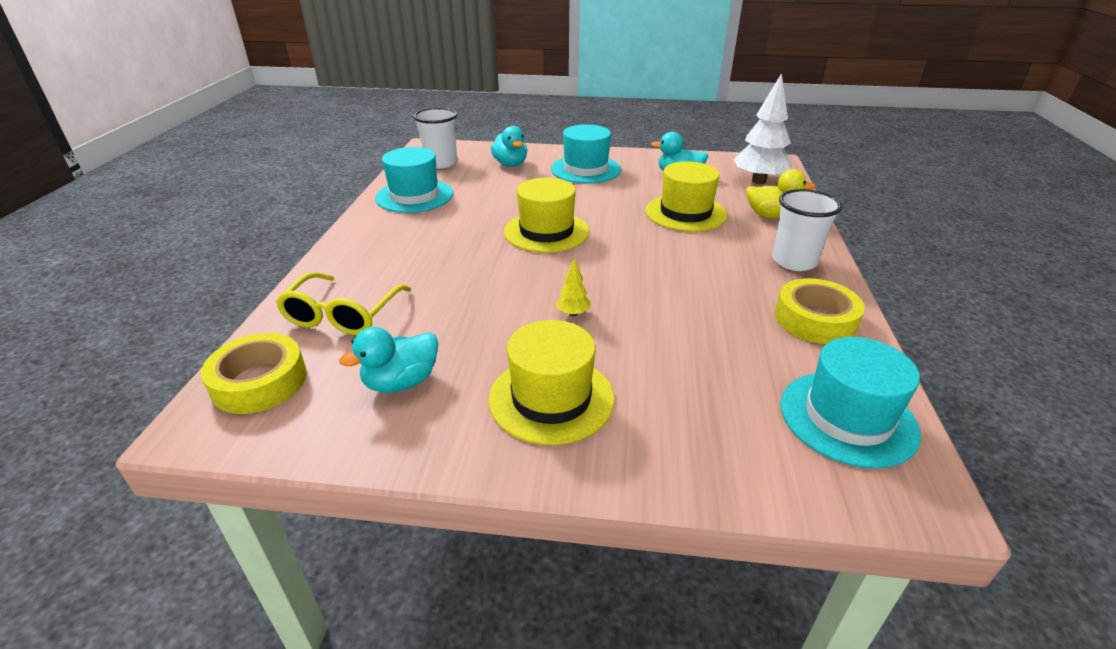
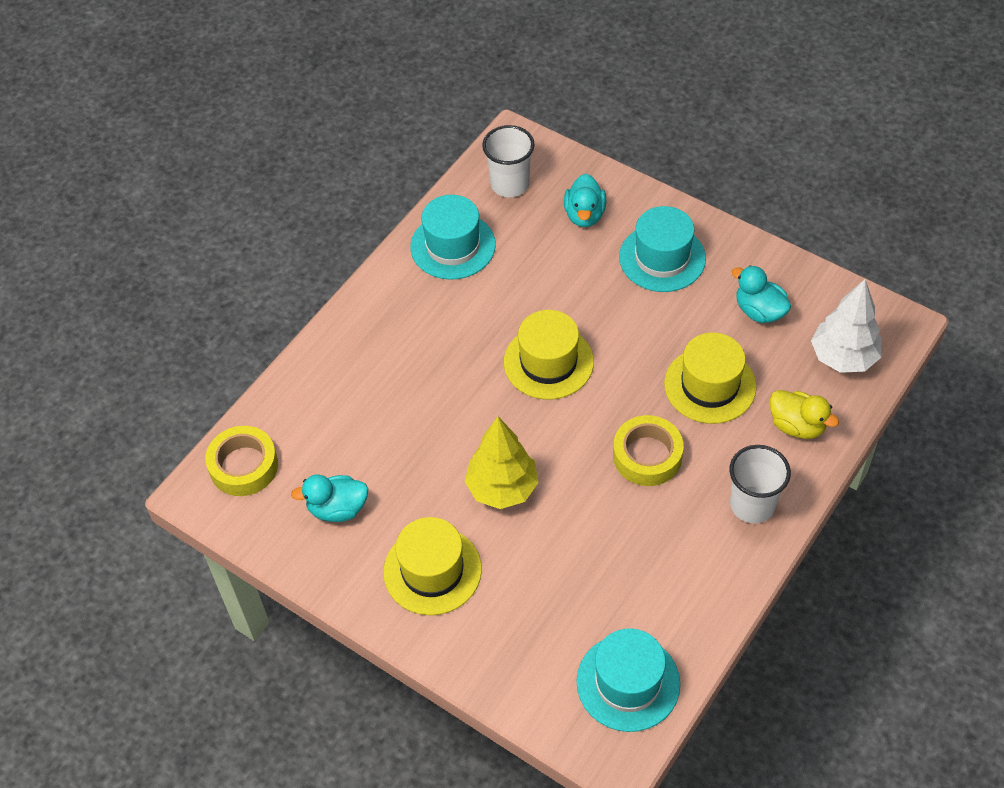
camera: 30 degrees right, 20 degrees up
yellow glasses [276,272,411,335] -> none
yellow tree [556,258,590,316] -> yellow tree [465,416,539,509], size x2.31
yellow tape [775,278,865,344] -> yellow tape moved to [613,415,684,486]

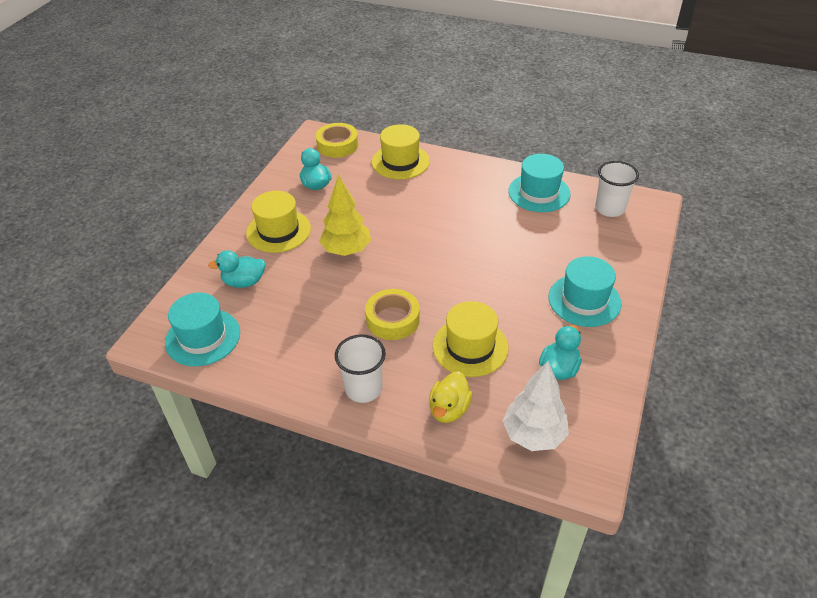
camera: 75 degrees right, 10 degrees down
yellow hat [504,310,594,400] -> yellow hat moved to [372,124,430,179]
turquoise duck [564,174,607,227] -> turquoise duck moved to [208,250,266,288]

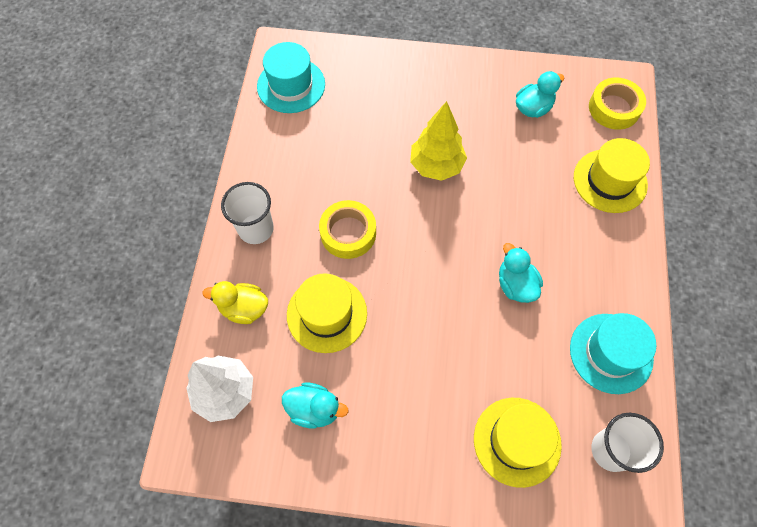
camera: 75 degrees right, 20 degrees up
turquoise duck [208,250,266,288] -> turquoise duck moved to [499,243,543,303]
yellow hat [246,191,311,253] -> yellow hat moved to [474,398,562,488]
turquoise hat [549,256,621,327] -> none

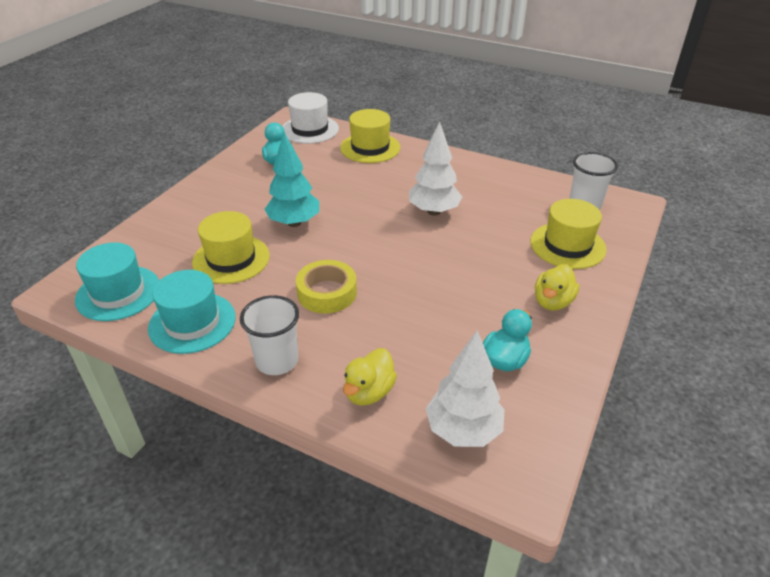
camera: 70 degrees left, 25 degrees down
yellow hat [287,273,367,353] -> yellow hat moved to [192,211,270,284]
yellow tree [410,101,467,181] -> turquoise tree [264,132,319,227]
turquoise duck [499,243,543,303] -> white tree [409,121,462,216]
turquoise hat [570,313,656,394] -> turquoise hat moved to [148,270,236,354]
yellow tape [589,78,646,130] -> white hat [282,92,339,144]
none -> yellow duck [535,264,579,311]

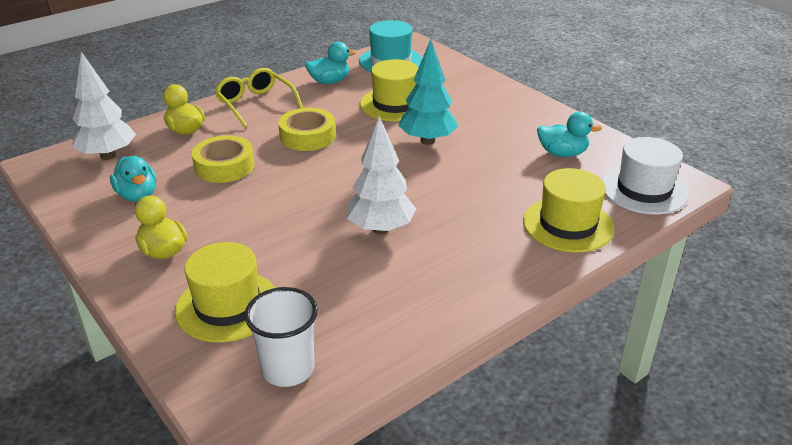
camera: 115 degrees right, 5 degrees down
turquoise hat [148,270,236,354] -> turquoise duck [305,42,356,84]
white cup [240,295,299,375] -> yellow glasses [215,68,303,128]
none -> yellow tape [192,135,255,183]

